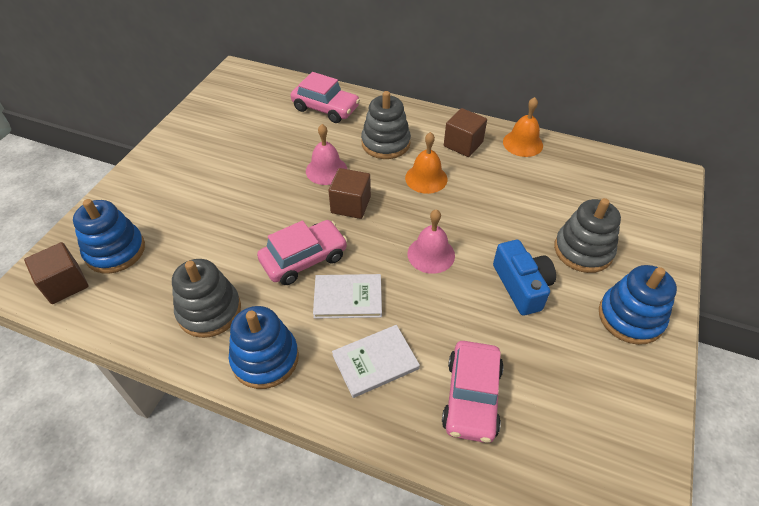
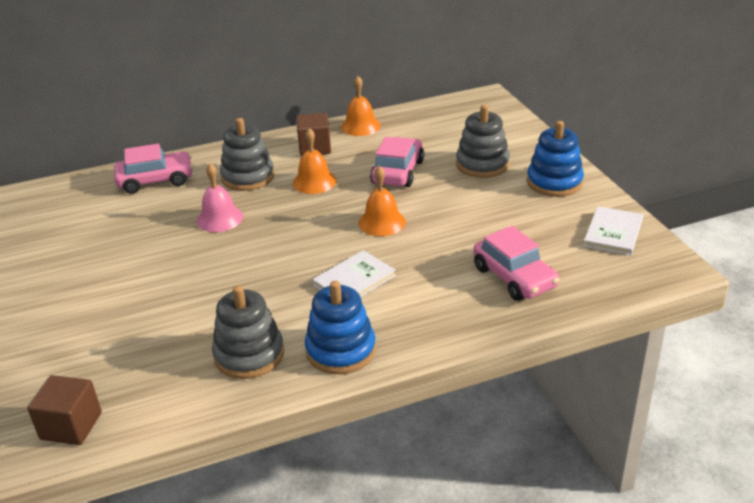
camera: 40 degrees left, 15 degrees down
blue stacking toy [73,199,145,274] -> none
pink car [257,220,348,285] -> pink car moved to [370,137,424,187]
brown cube [328,168,371,219] -> none
white book [332,325,420,398] -> white book moved to [584,206,643,255]
pink bell [407,209,455,274] -> orange bell [358,166,406,236]
blue camera [493,240,556,316] -> none

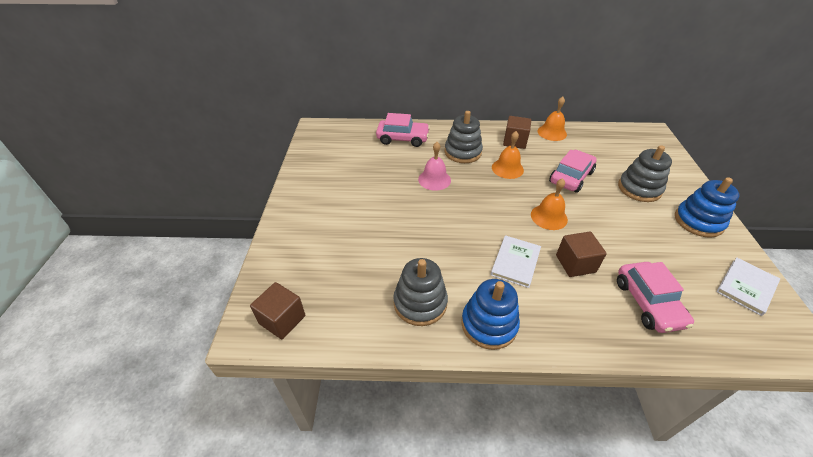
camera: 20 degrees right, 10 degrees up
white book [312,250,396,297] -> white book turned 45 degrees counterclockwise [491,235,541,288]
none -> brown cube [556,231,607,277]

